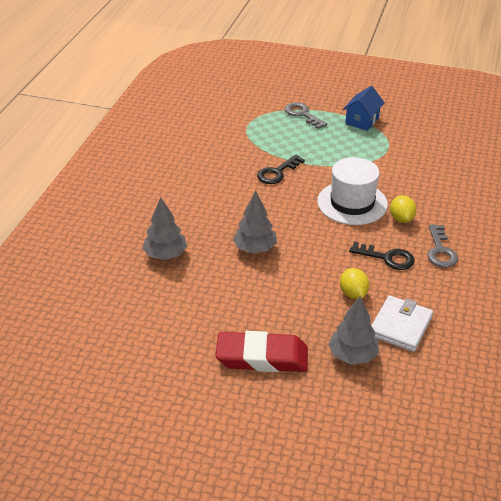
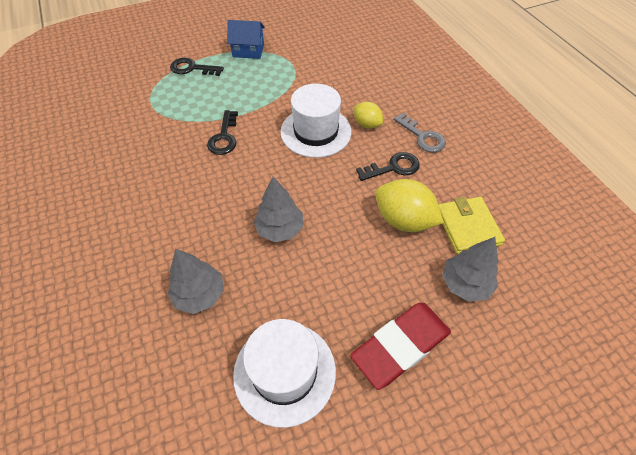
camera: 40 degrees left, 15 degrees up
grey key [285,102,327,129] -> black key [170,58,224,76]
yellow lemon [340,268,369,299] -> yellow lemon [375,179,444,232], size x1.68
blue house [343,86,385,131] -> blue house turned 75 degrees counterclockwise [227,20,265,59]
white wallet [371,296,433,352] -> yellow wallet [438,197,505,254]
none -> white hat [233,319,336,428]

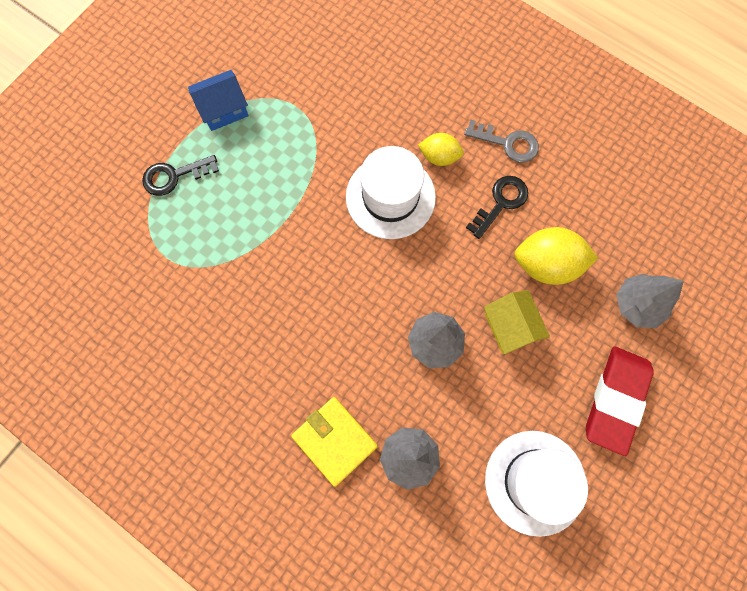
camera: 30 degrees left, 20 degrees up
black key [207,110,238,155] -> none
yellow wallet [438,197,505,254] -> yellow wallet moved to [291,397,378,487]
none -> yellow house [484,290,550,354]

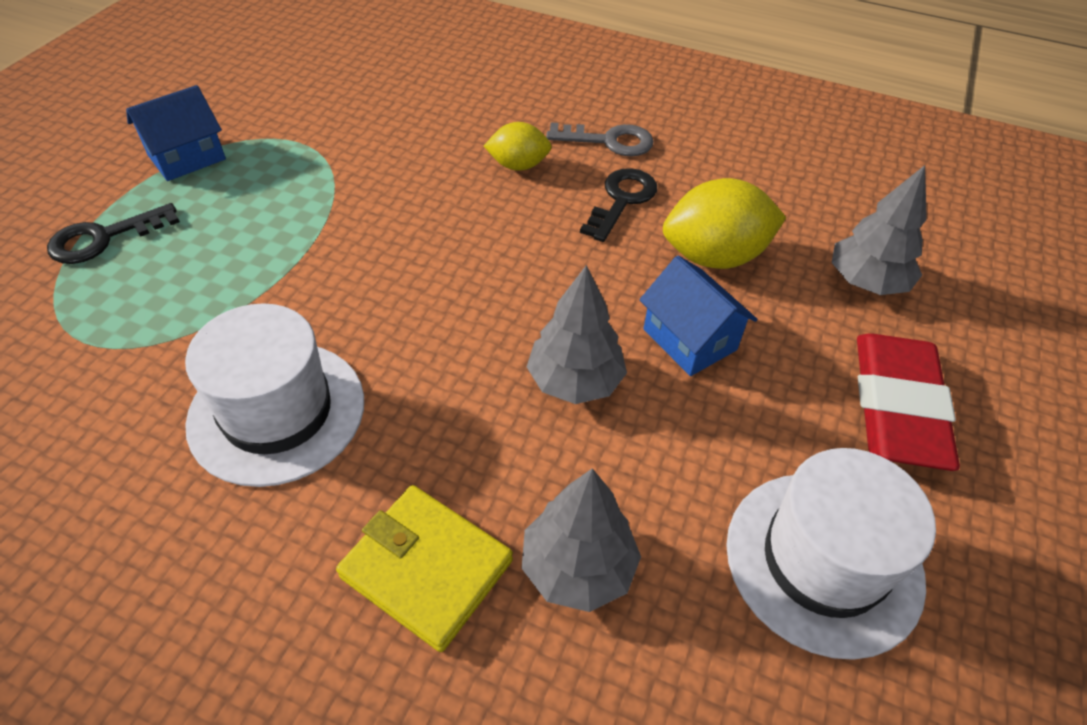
camera: 15 degrees left, 25 degrees down
white hat [346,146,436,239] -> white hat moved to [185,303,364,487]
yellow house [484,290,550,354] -> blue house [639,256,758,376]

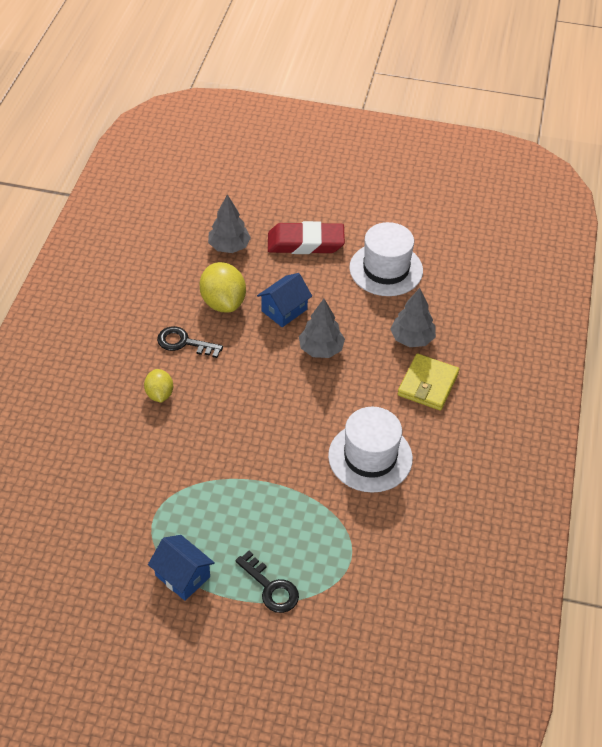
camera: 100 degrees left, 0 degrees up
grey key [546,122,654,156] -> none

